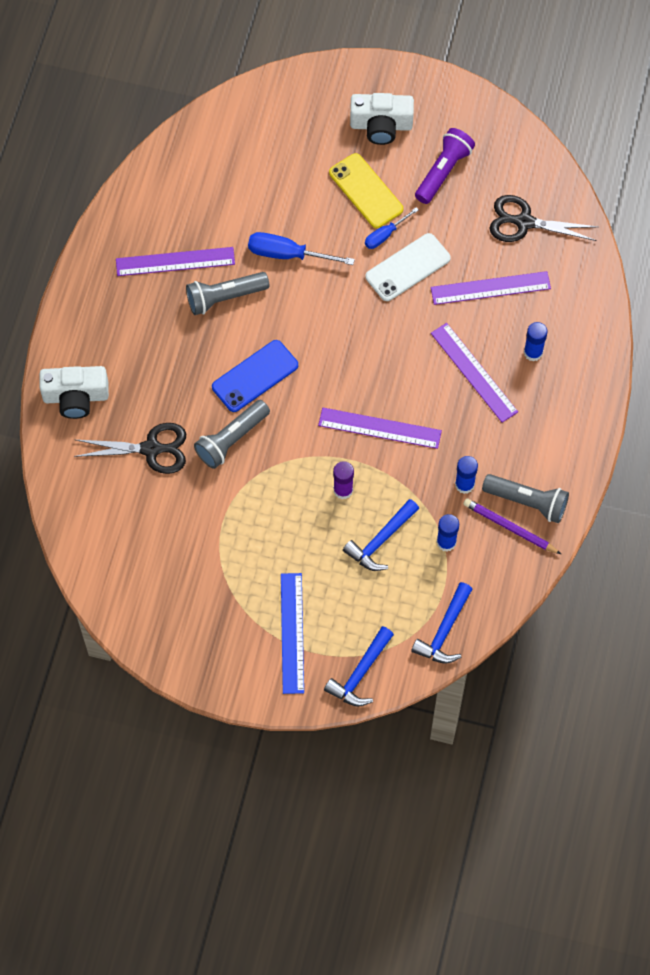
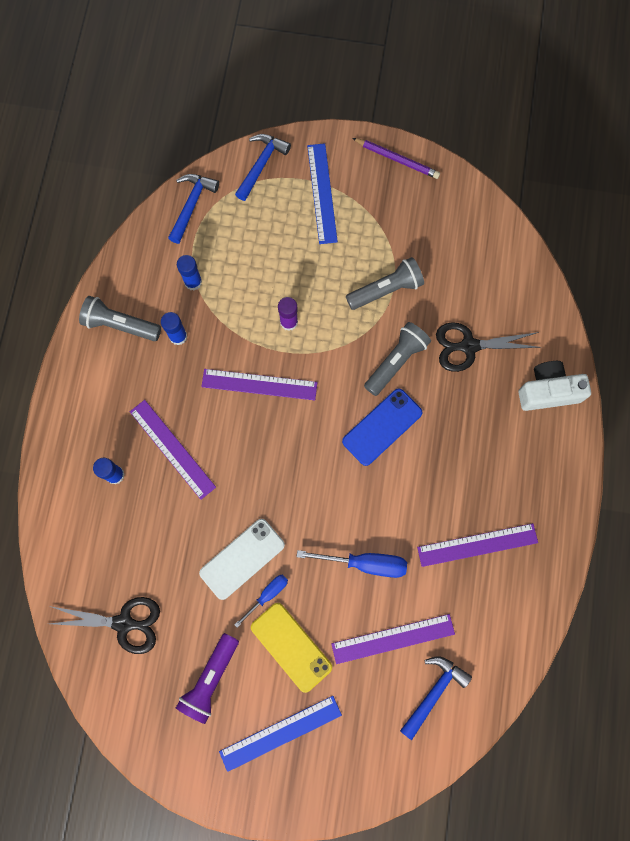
camera: 175 degrees right, 10 degrees up
grey flashlight [186,272,270,315] -> grey flashlight moved to [346,257,424,310]
blue hammer [343,499,419,571] -> blue hammer moved to [400,656,472,740]
white camera [350,93,414,145] -> blue ruler [219,696,342,772]
purple ruler [431,271,551,305] -> purple ruler moved to [331,614,455,664]
purple pencil [463,498,561,554] -> purple pencil moved to [352,138,440,179]

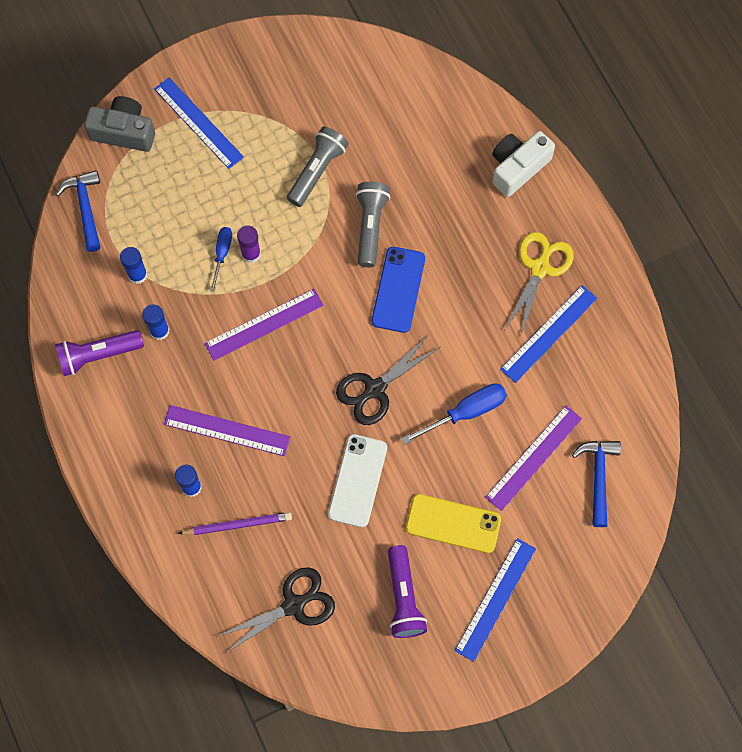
camera: 35 degrees left, 5 degrees down
grey flashlight [79,296,161,341] -> purple flashlight [55,330,144,376]
blue screwdriver [234,575,288,628] -> blue screwdriver moved to [210,227,232,291]
blue hammer [235,134,291,201] -> grey camera [84,96,155,152]
purple pencil [352,138,440,179] -> purple pencil moved to [178,512,292,535]
purple ruler [417,523,538,567] -> blue ruler [500,285,597,383]
black scissors [436,322,542,372] -> black scissors moved to [336,335,440,425]
none -> yellow scissors [505,232,574,337]

